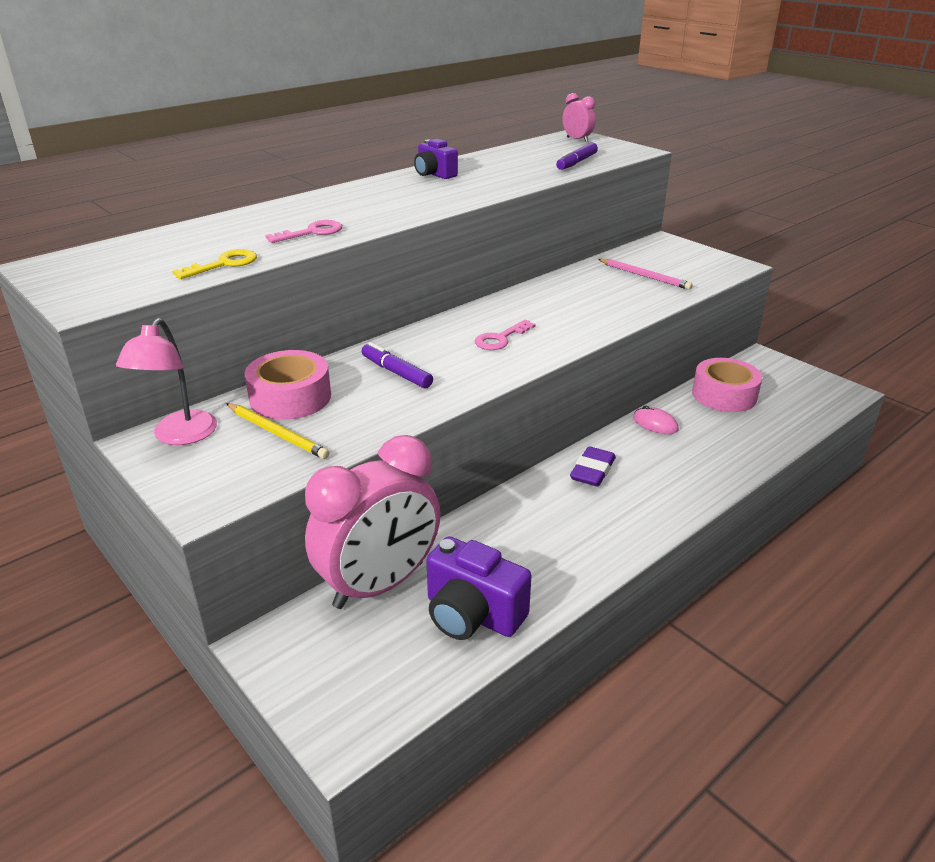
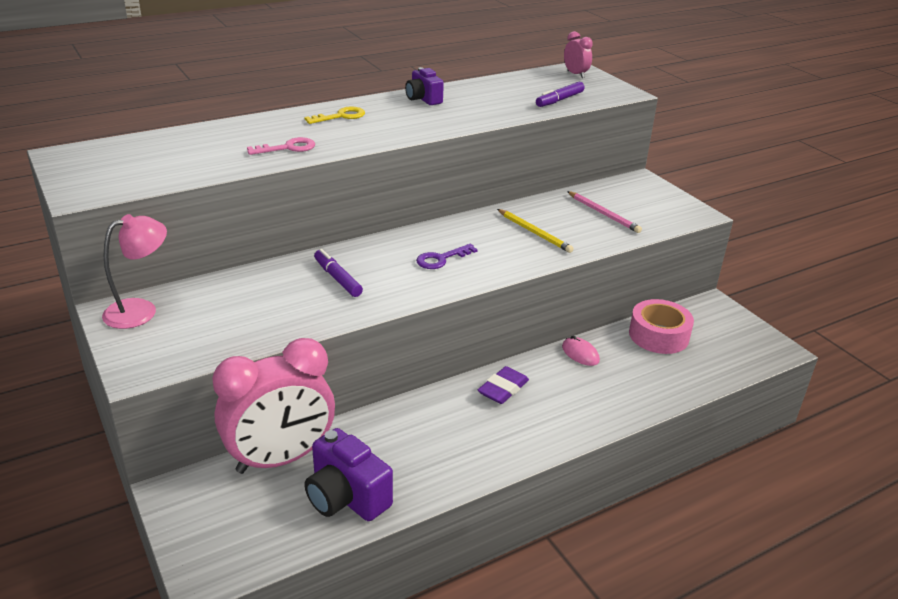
camera: 10 degrees right, 0 degrees up
pink lamp [116,318,217,445] -> pink lamp turned 150 degrees counterclockwise [102,214,167,329]
yellow key [172,249,257,279] -> yellow key moved to [304,106,365,124]
yellow pencil [226,403,330,459] -> yellow pencil moved to [497,209,573,253]
pink tape [245,350,331,420] -> none
pink key [475,320,536,350] -> purple key [416,244,478,269]

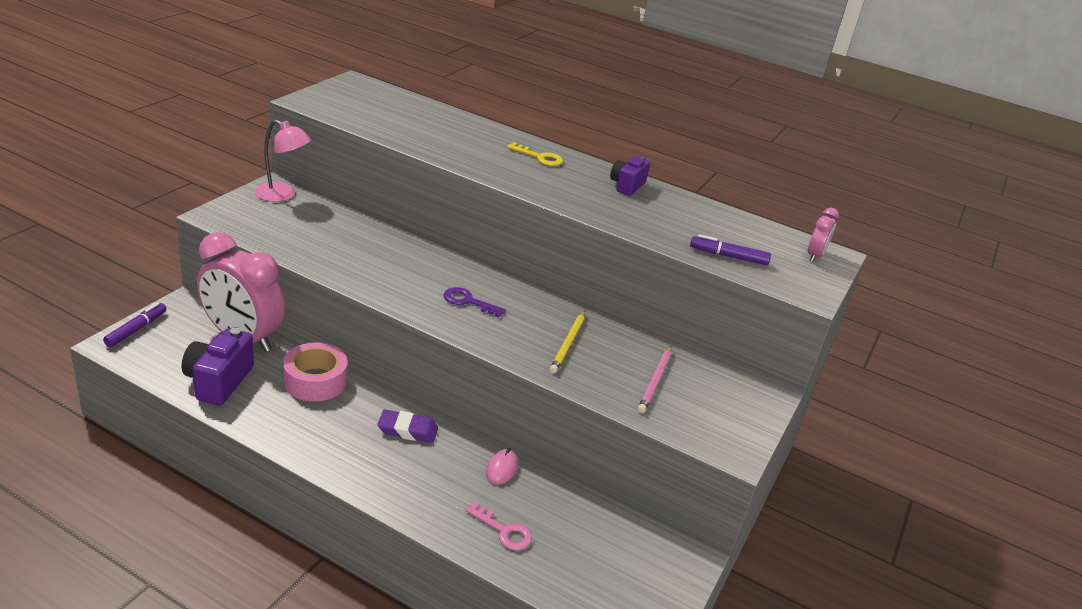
camera: 55 degrees right, 0 degrees up
pink key [247,137,315,155] -> pink key moved to [465,502,532,550]
purple marker [314,249,363,297] -> purple marker moved to [103,302,167,347]
pink tape [629,299,694,354] -> pink tape moved to [283,342,348,402]

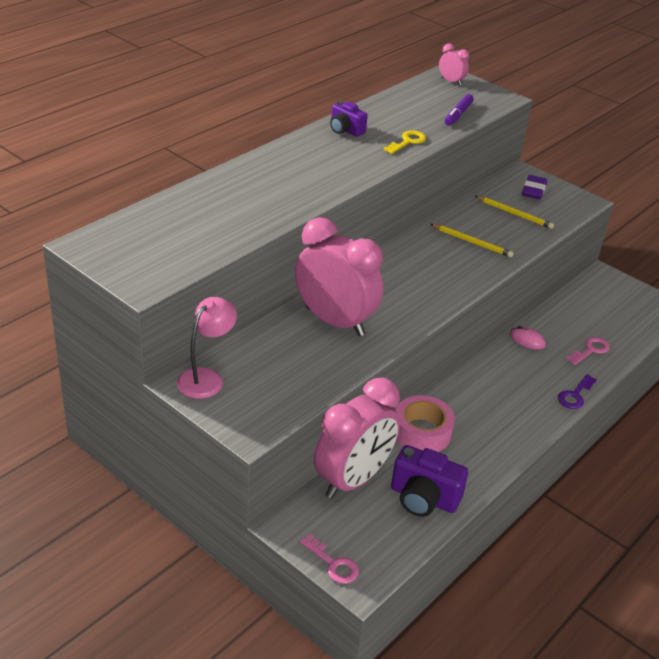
camera: 75 degrees left, 5 degrees up
purple marker [103,302,167,347] -> pink key [300,534,359,584]
purple eraser [378,410,438,443] -> purple eraser moved to [522,175,547,200]
purple key [444,287,506,317] -> purple key moved to [558,374,597,409]
yellow key [507,142,563,166] -> yellow key moved to [383,130,426,154]
pink pencil [638,346,672,413] -> yellow pencil [475,196,554,229]
none -> pink clock [295,217,383,336]

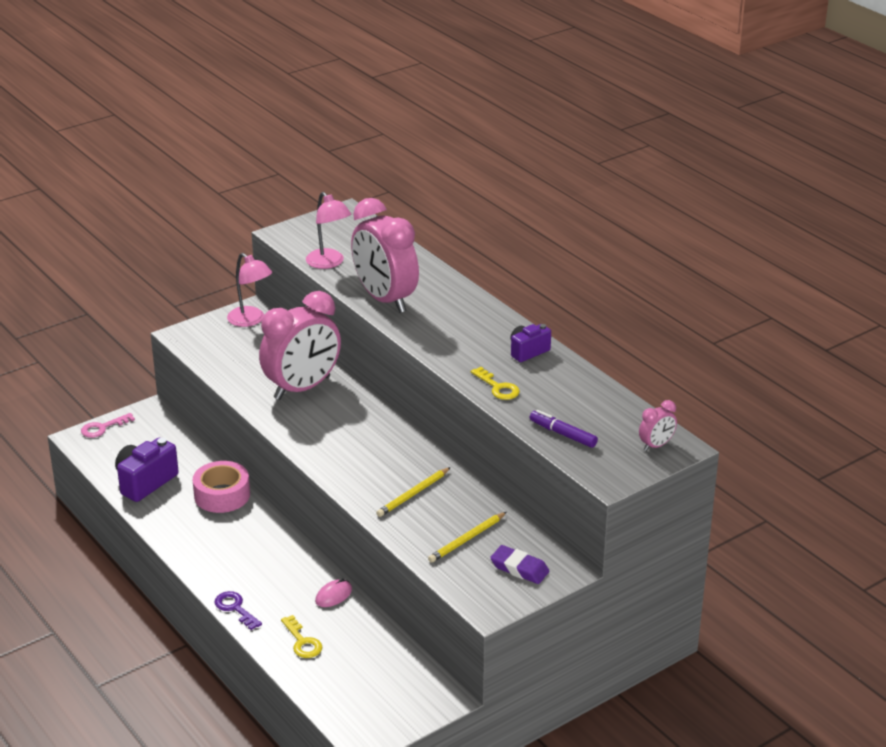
camera: 105 degrees right, 5 degrees down
pink clock [314,378,400,499] -> pink clock moved to [351,198,419,313]
pink key [566,337,610,365] -> yellow key [281,615,322,658]
none -> pink lamp [306,192,351,269]

